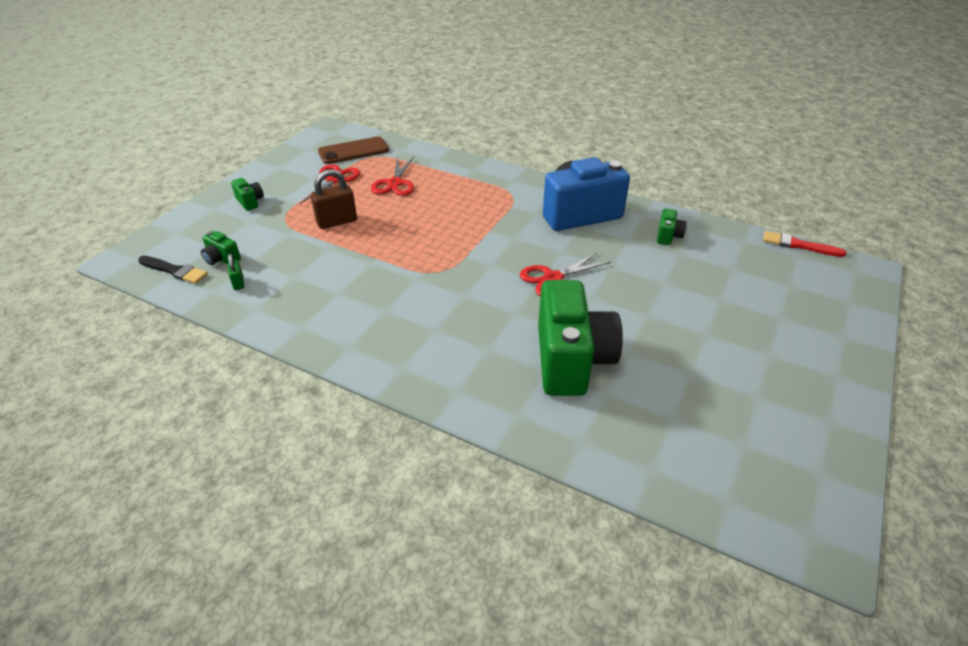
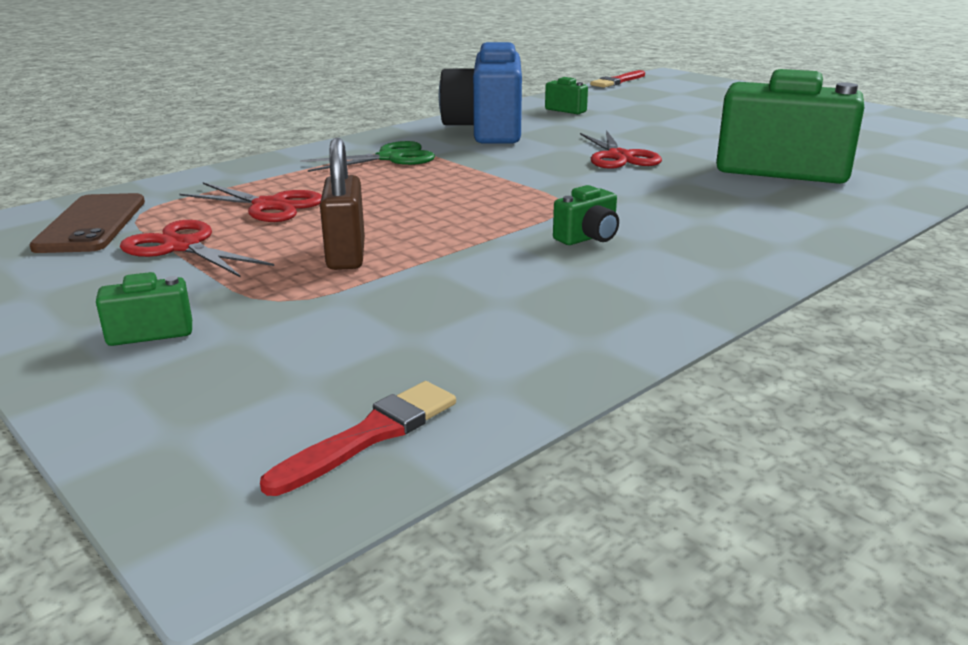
camera: 70 degrees left, 15 degrees down
black brush [138,256,208,284] -> red brush [260,381,456,496]
green camera [201,231,241,265] -> green camera moved to [553,185,619,245]
green padlock [228,254,244,290] -> none
none -> green scissors [300,141,435,172]

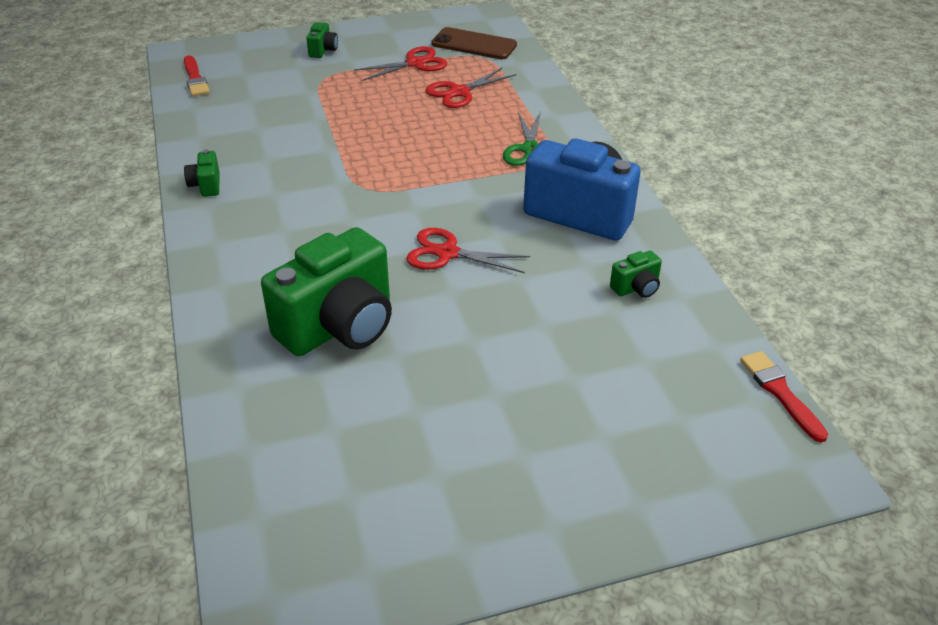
camera: 115 degrees right, 15 degrees up
brown padlock [320,138,365,270] -> none
green camera [553,185,619,245] -> green camera moved to [184,150,220,197]

